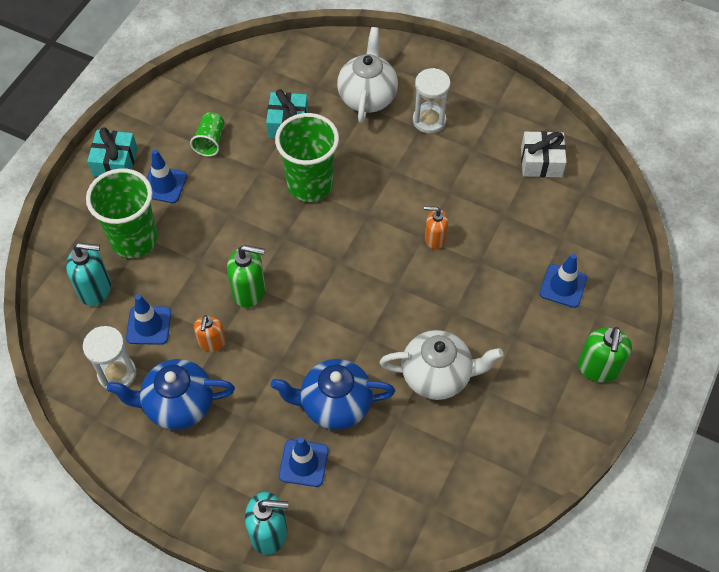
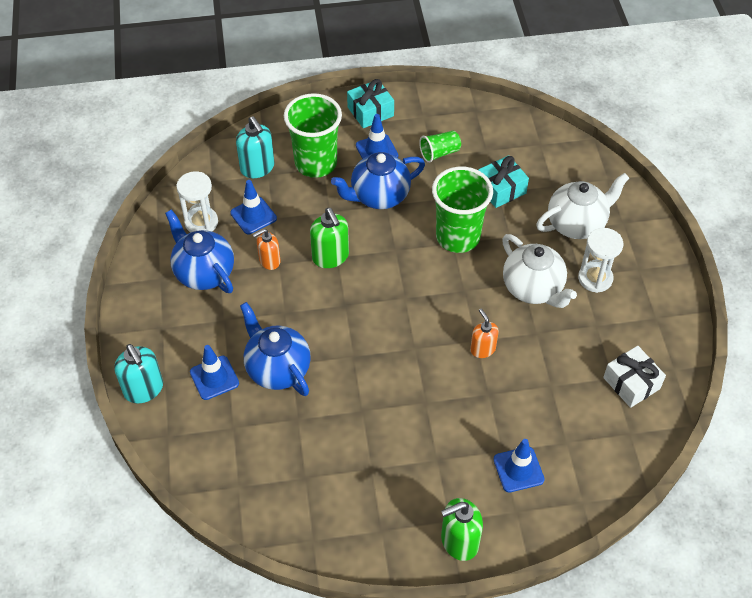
camera: 55 degrees right, 5 degrees down
white teapot [380,330,503,400] -> white teapot moved to [502,234,577,308]
none -> blue teapot [331,152,425,209]

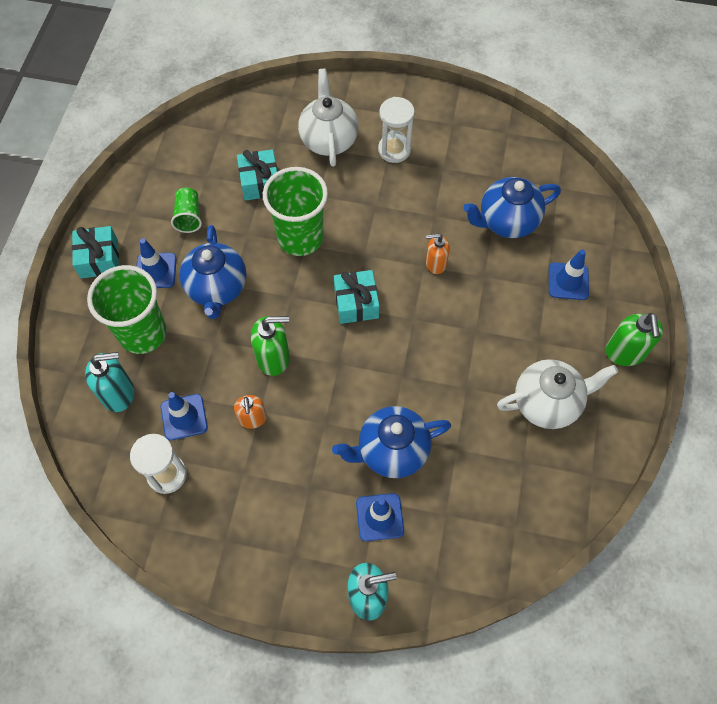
camera: 70 degrees left, 10 degrees up
blue teapot [165,209,234,293] -> blue teapot moved to [463,177,561,238]
white teapot [502,234,577,308] -> white teapot moved to [497,359,618,429]
white gift [603,346,666,408] -> none
none -> turquoise gift [334,270,380,324]

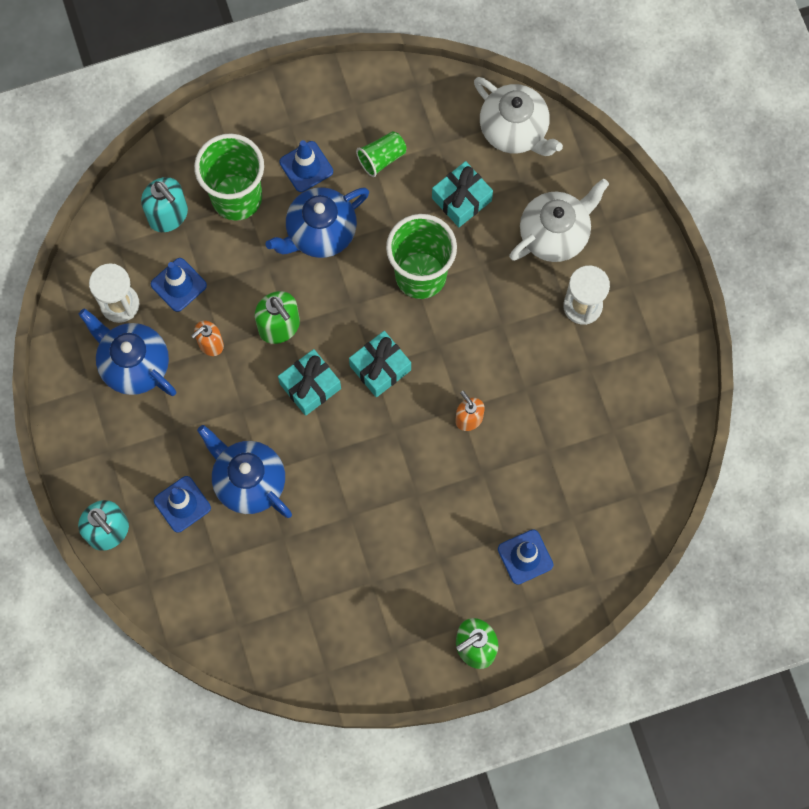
camera: 60 degrees right, 10 degrees up
turquoise gift [72,226,119,278] -> turquoise gift moved to [278,349,341,416]
blue teapot [463,177,561,238] -> blue teapot moved to [79,309,176,396]
white teapot [497,359,618,429] -> white teapot moved to [474,77,563,156]

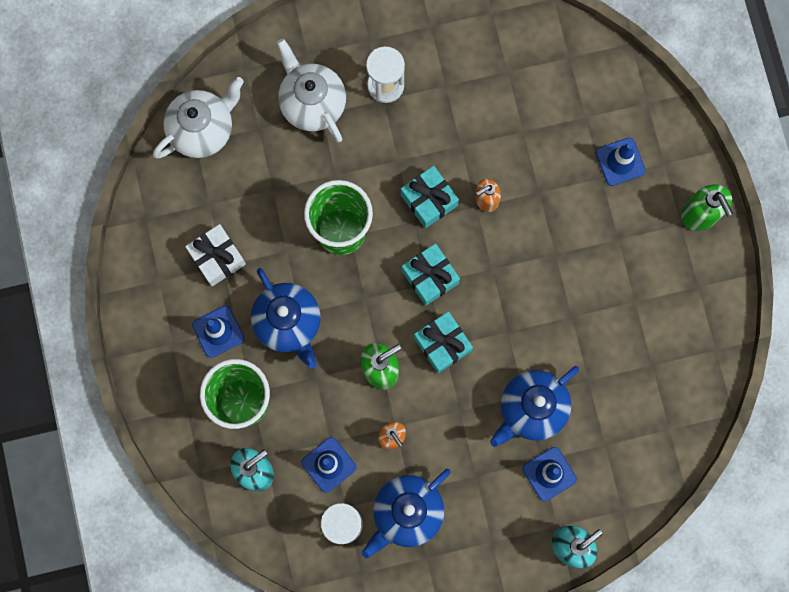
camera: 85 degrees left, 5 degrees up
green cup [356,131,407,177] -> white gift [185,224,246,286]
turquoise gift [432,161,493,227] -> turquoise gift moved to [401,166,459,228]

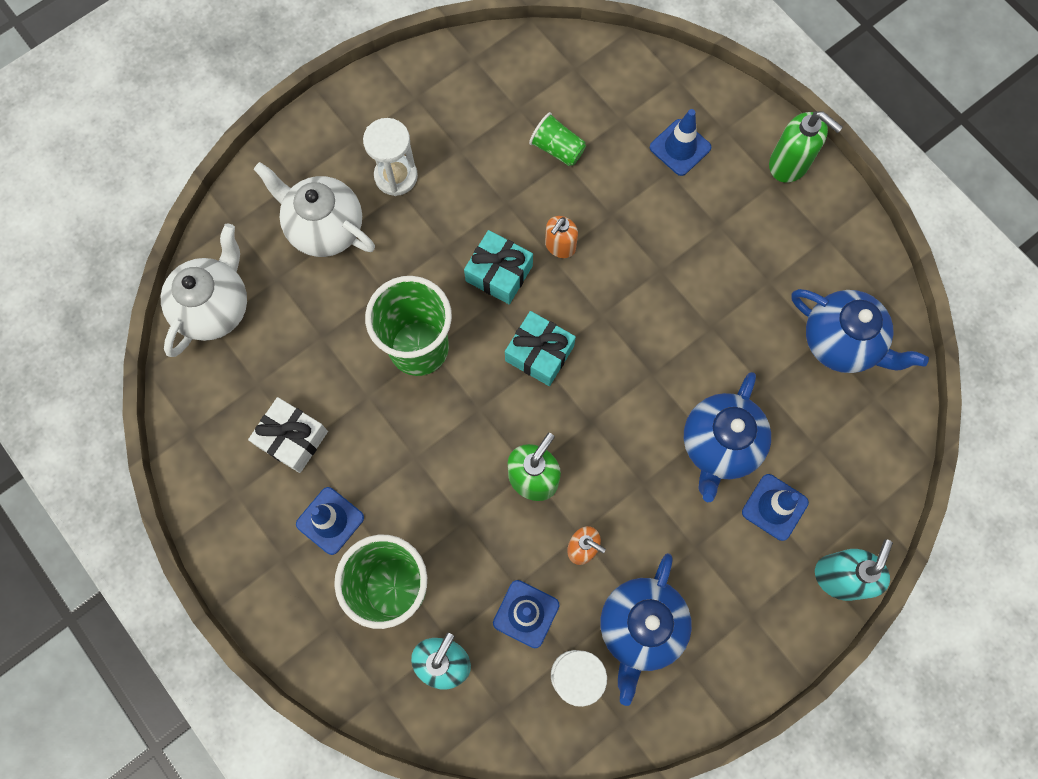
camera: 25 degrees left, 5 degrees down
blue teapot [251,268,321,369] -> blue teapot moved to [791,289,929,373]
turquoise gift [414,311,473,373] -> none
none -> green cup [529,112,586,166]

